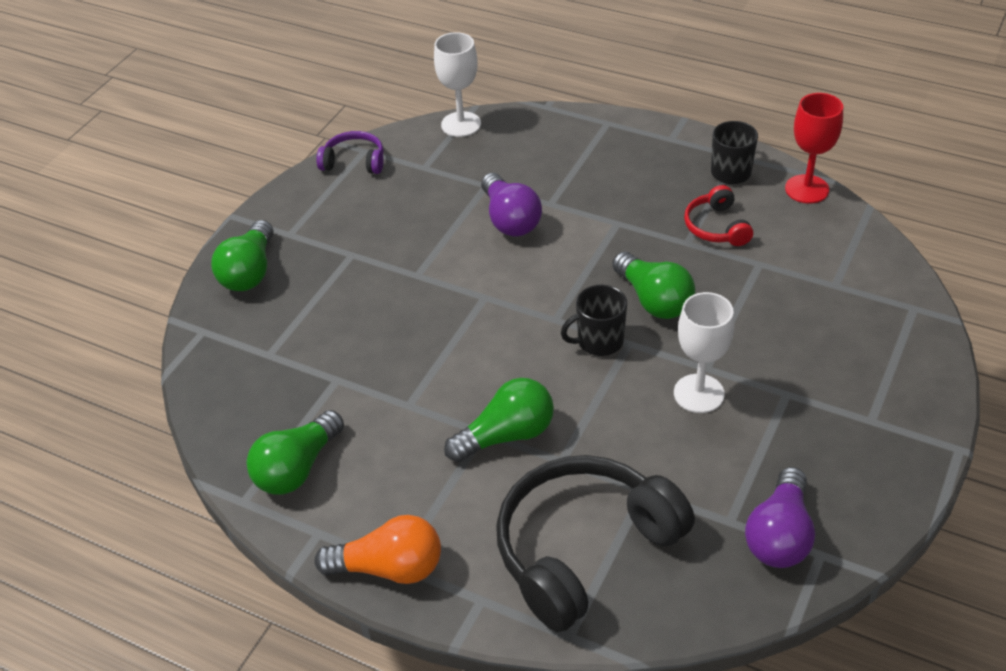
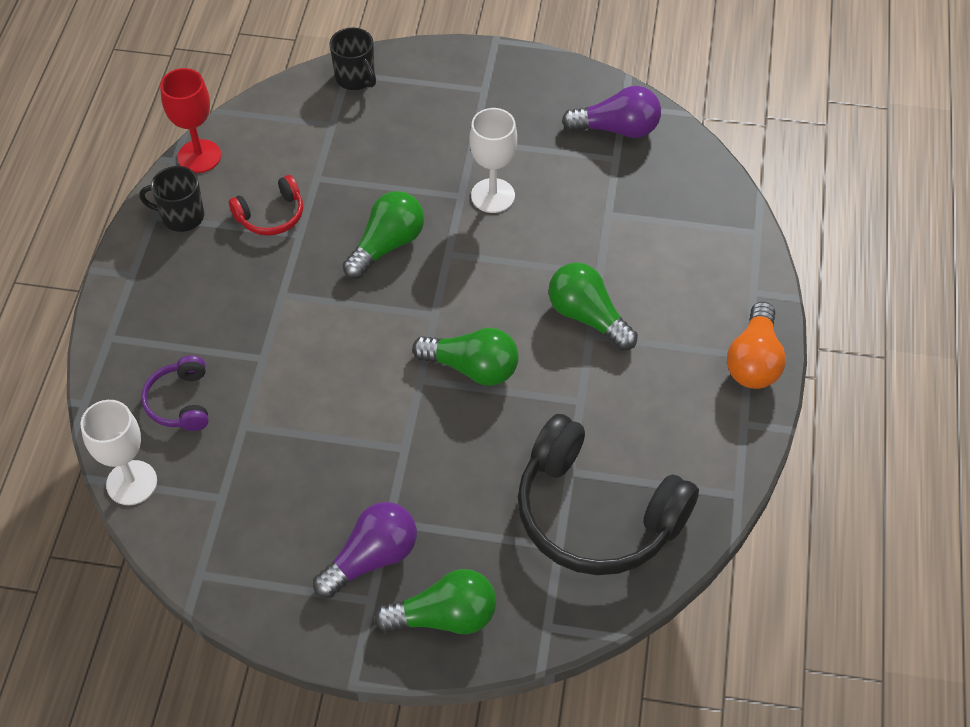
camera: 110 degrees left, 10 degrees up
green light bulb [247,410,344,495] -> green light bulb moved to [412,328,519,386]
orange light bulb [315,515,441,584] -> orange light bulb turned 150 degrees counterclockwise [727,302,786,389]
purple headphones [316,131,384,174] -> purple headphones moved to [141,355,208,431]
purple light bulb [481,173,542,236] -> purple light bulb moved to [313,502,417,598]
black headphones [496,455,695,632] -> black headphones moved to [518,414,699,575]
black mug [561,285,627,356] -> black mug moved to [330,27,376,90]

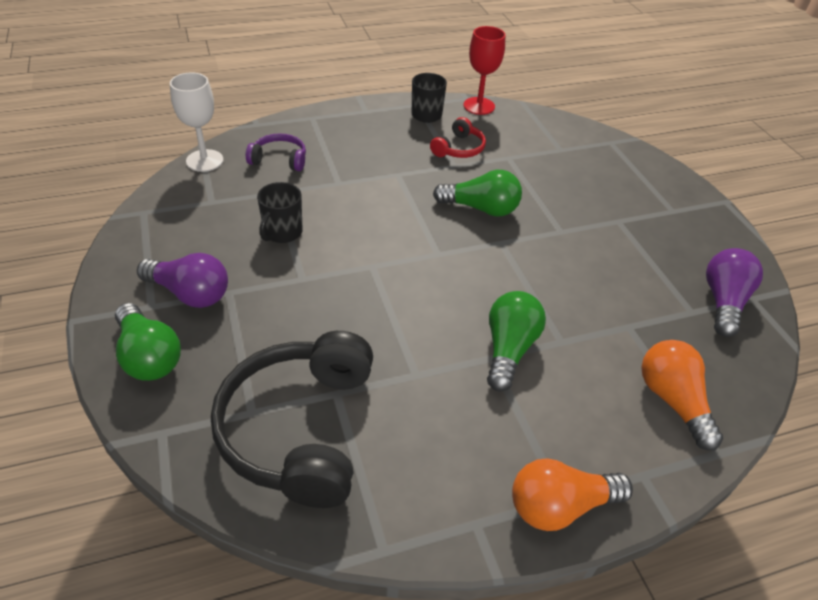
camera: 60 degrees right, 10 degrees down
purple headphones [141,355,208,431] -> purple headphones turned 45 degrees clockwise [246,133,306,171]
red headphones [229,175,303,235] -> red headphones turned 90 degrees counterclockwise [430,117,486,158]
black mug [330,27,376,90] -> black mug moved to [257,182,303,243]
green light bulb [412,328,519,386] -> none
white goblet [470,108,517,213] -> none
purple light bulb [562,86,661,138] -> purple light bulb turned 135 degrees counterclockwise [706,248,763,337]
none -> orange light bulb [641,340,723,450]

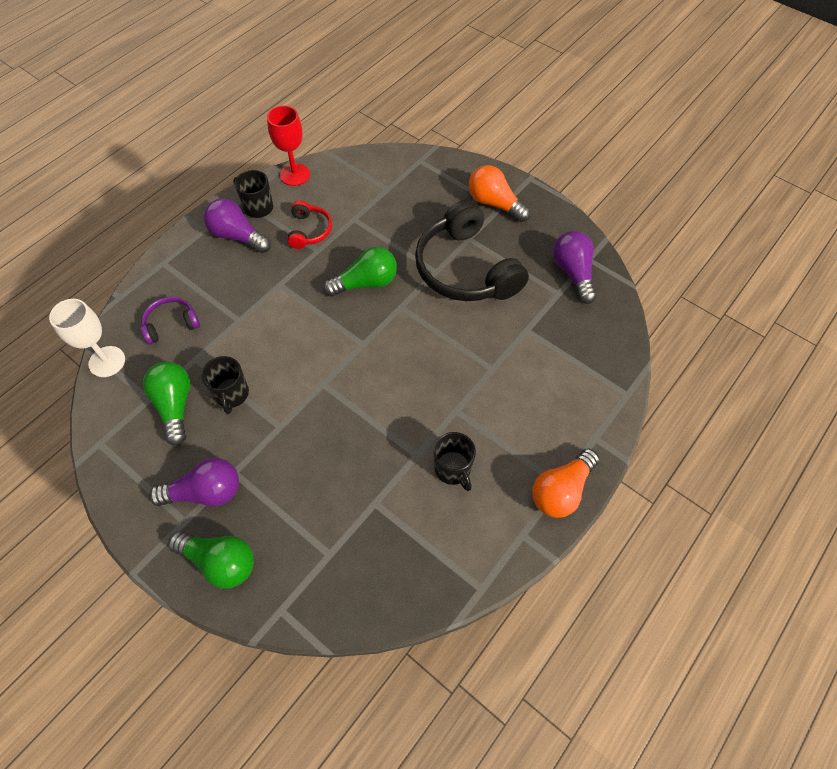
camera: 30 degrees left, 15 degrees up
black headphones [211,331,373,508] -> black headphones moved to [415,200,529,301]
green light bulb [487,291,546,392] -> green light bulb moved to [143,362,191,446]
orange light bulb [641,340,723,450] -> orange light bulb moved to [469,165,530,222]
none -> purple light bulb [204,199,271,253]
none -> black mug [434,432,476,491]

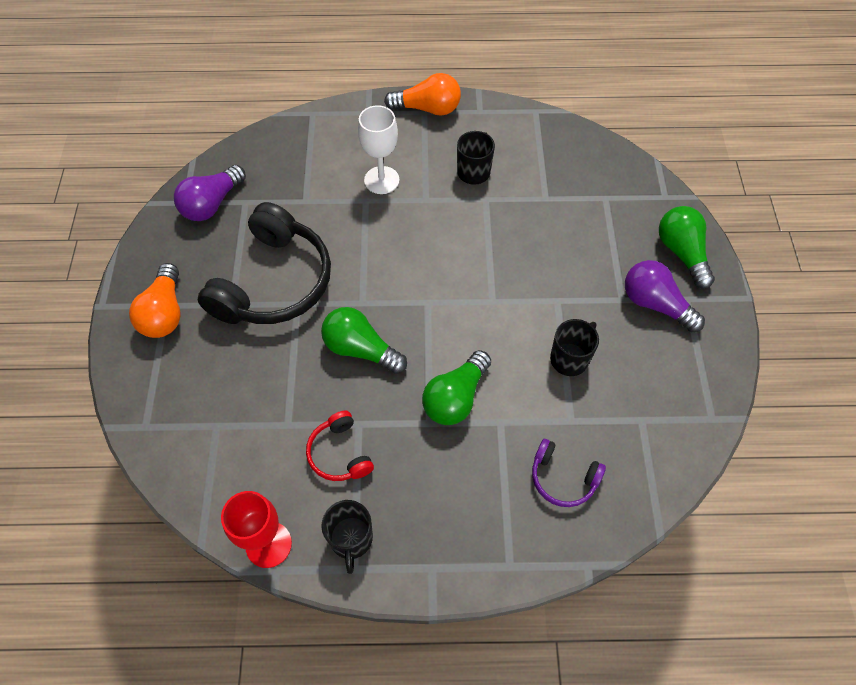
camera: 130 degrees left, 0 degrees up
white goblet [49,299,125,377] -> white goblet moved to [358,105,399,194]
green light bulb [143,362,191,446] -> green light bulb moved to [422,350,491,425]
purple light bulb [204,199,271,253] -> none
red headphones [287,201,332,249] -> red headphones turned 75 degrees counterclockwise [306,410,374,481]

